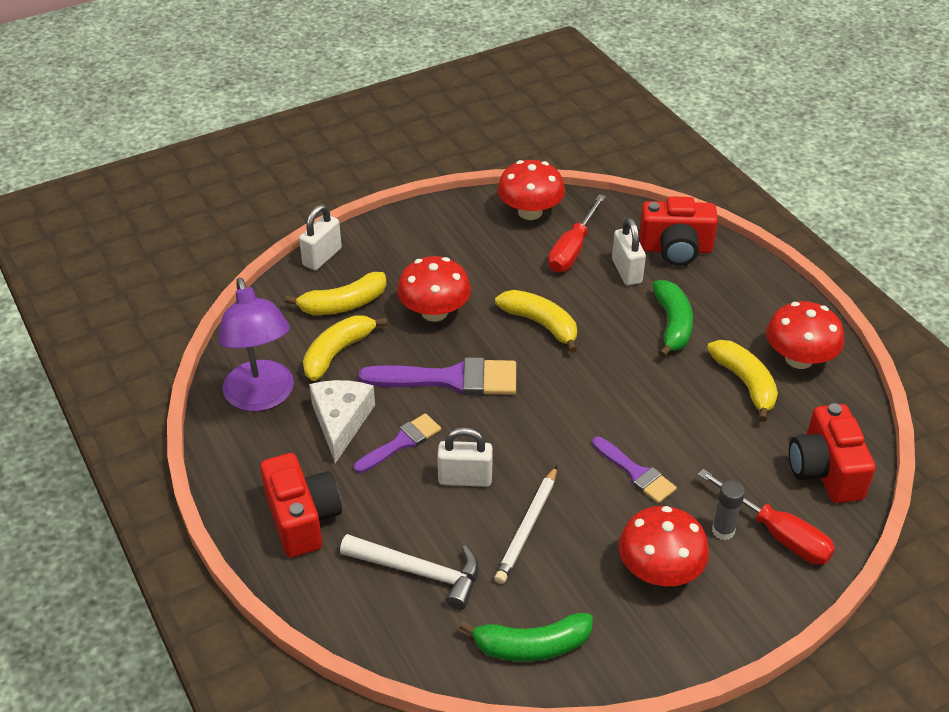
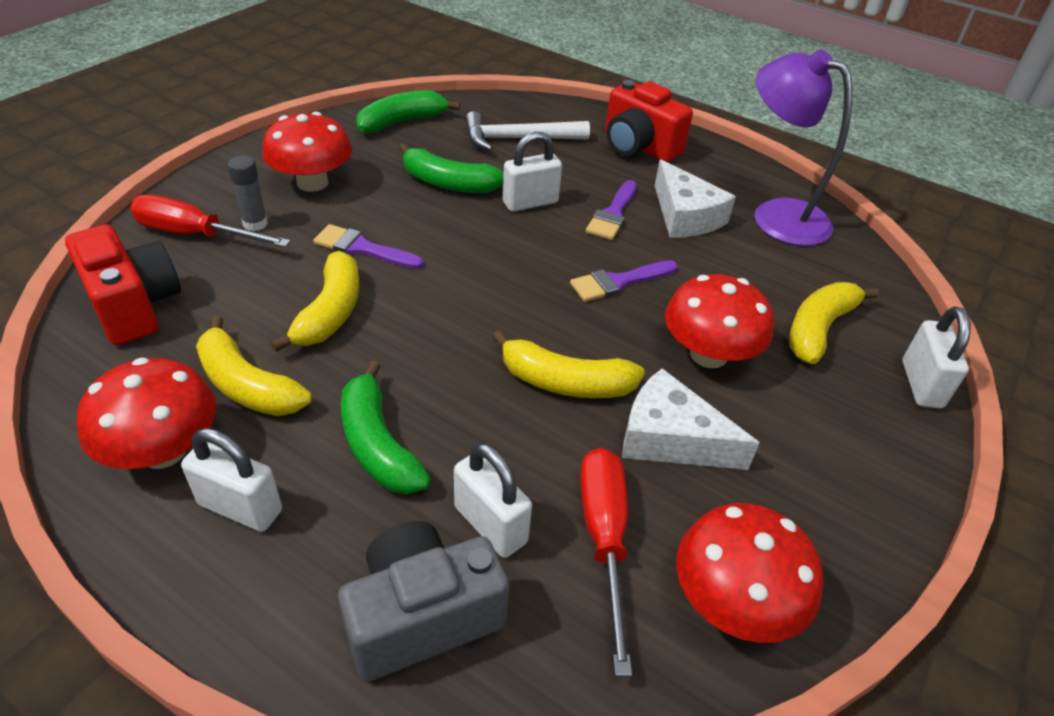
camera: 150 degrees right, 0 degrees up
yellow banana [303,315,388,381] -> yellow banana moved to [270,251,359,352]
purple brush [359,357,516,396] -> purple brush [570,260,678,302], size x0.60
white pencil [494,466,557,584] -> green banana [399,143,504,193]
red camera [639,196,718,266] -> grey camera [338,521,509,682]
none -> white padlock [181,428,282,532]
none -> white cheese [622,368,760,470]

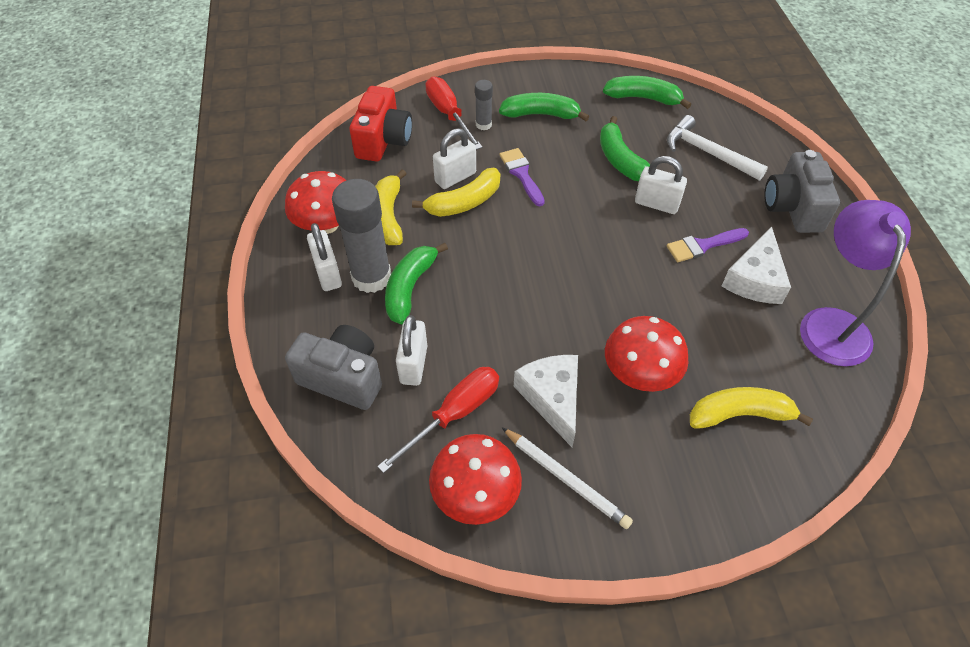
camera: 50 degrees right, 10 degrees up
red mushroom [262,112,352,192] -> green banana [499,93,589,121]
yellow banana [492,330,645,398] -> none
purple brush [570,260,678,302] -> none
red camera [605,80,693,162] -> grey camera [764,150,840,233]
white padlock [902,306,971,409] -> white padlock moved to [433,128,476,189]
none -> grey glue stick [332,179,391,293]
none -> white pencil [502,427,633,529]

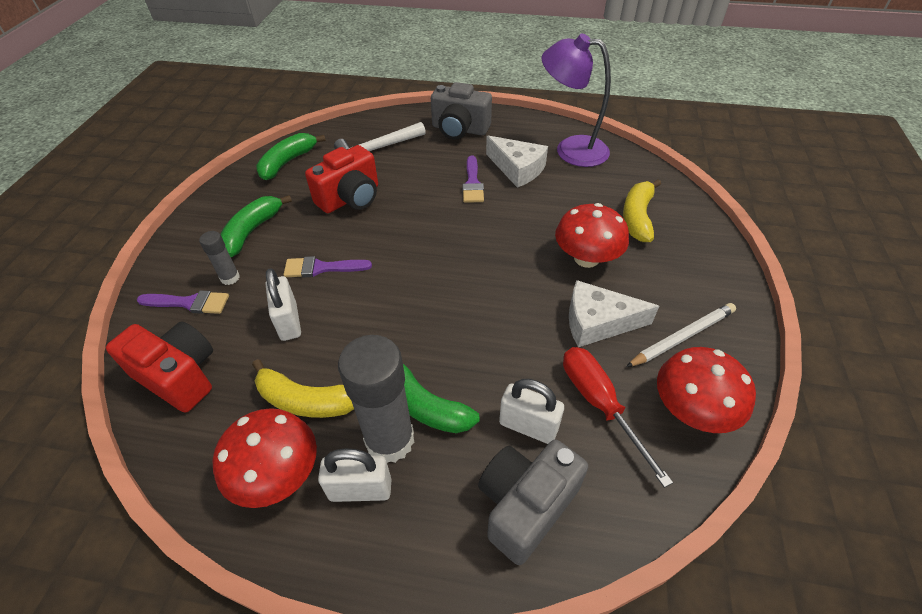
camera: 70 degrees left, 5 degrees down
yellow banana [412,168,500,217] -> none
red screwdriver [425,76,483,150] -> purple brush [137,290,229,314]
green banana [600,116,650,181] -> red camera [305,145,378,213]
white padlock [635,156,687,214] -> none

